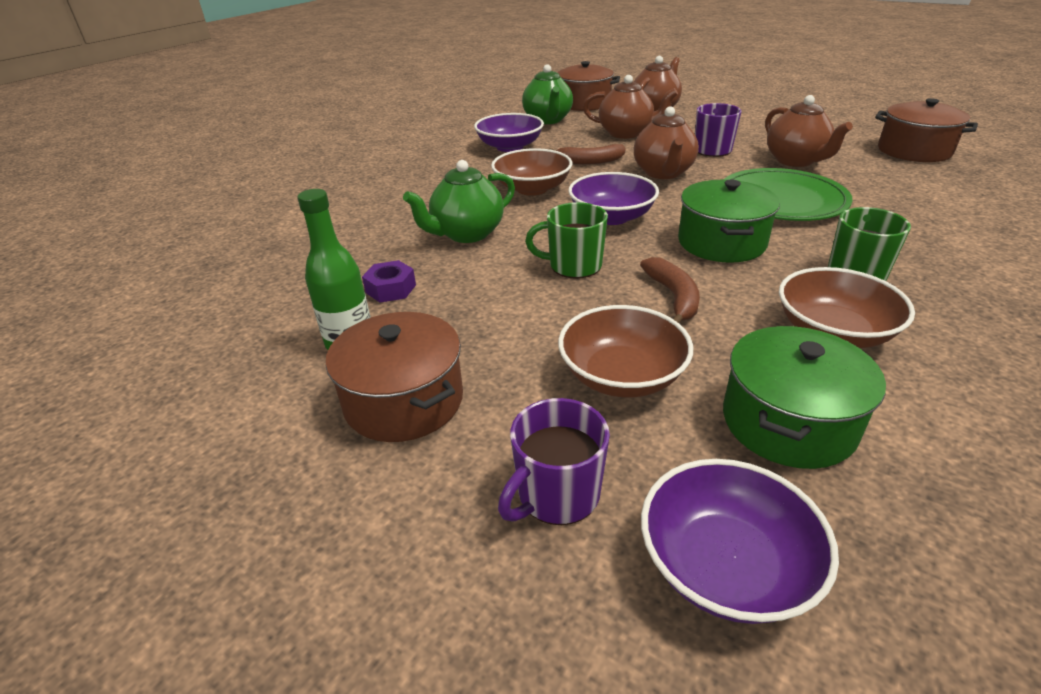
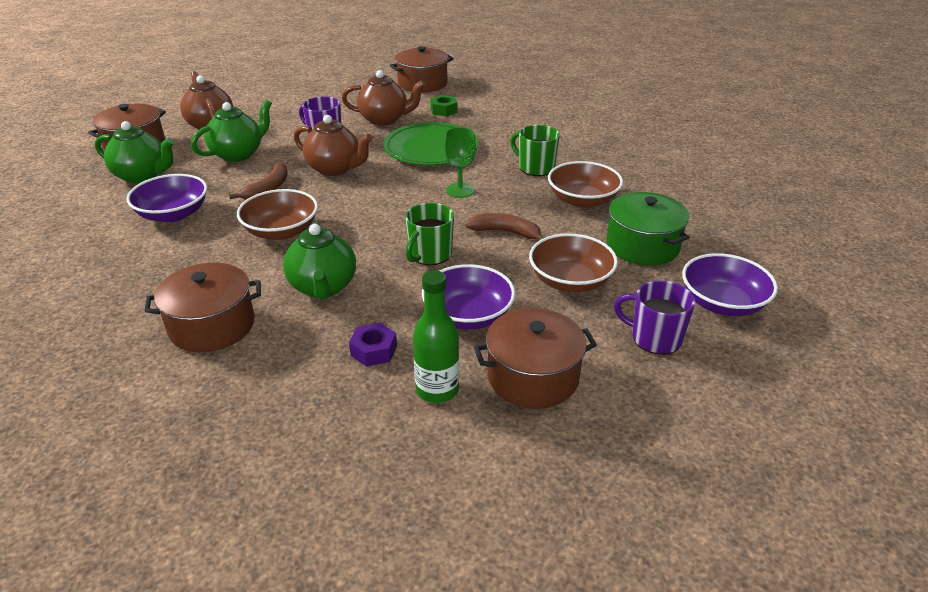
camera: 65 degrees left, 0 degrees up
purple mug [498,398,610,525] -> purple mug turned 135 degrees clockwise [614,280,695,355]
purple bowl [568,172,659,225] -> purple bowl moved to [422,264,515,330]
brown teapot [583,75,678,139] -> green teapot [191,100,272,162]
green pot [678,180,780,263] -> green goblet [444,127,476,198]
none -> brown pot [145,263,261,352]
none -> green nut [430,95,458,117]

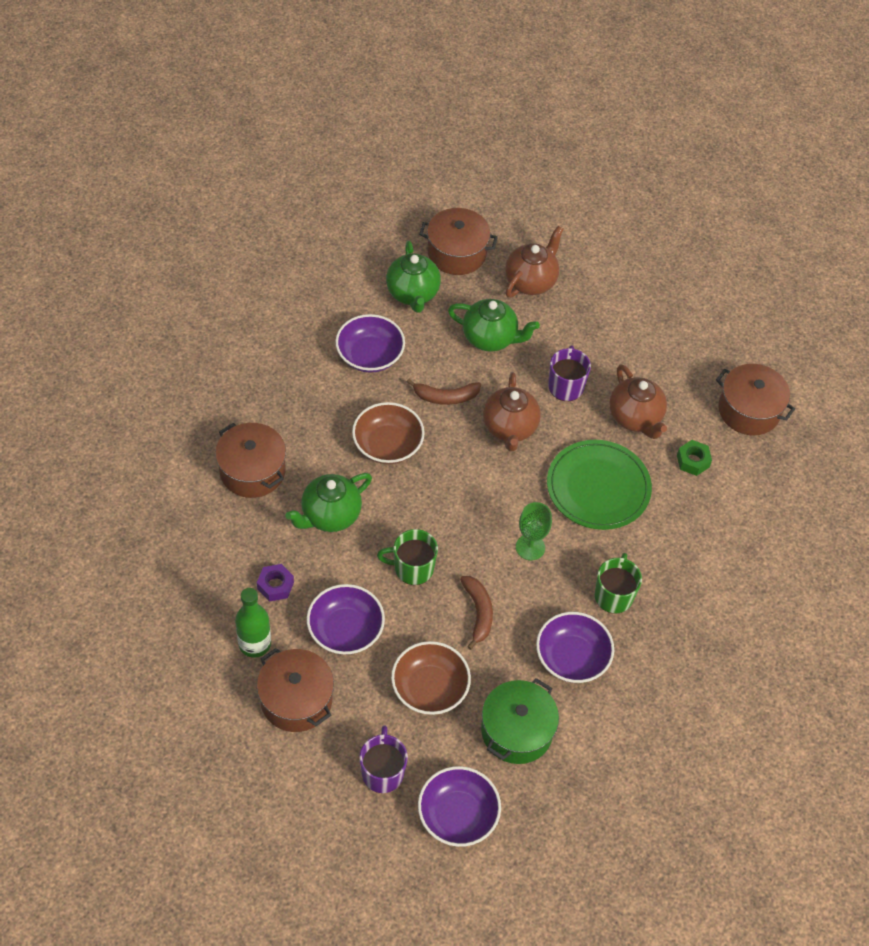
camera: 60 degrees right, 20 degrees up
brown bowl [548,161,623,208] -> purple bowl [536,612,614,683]

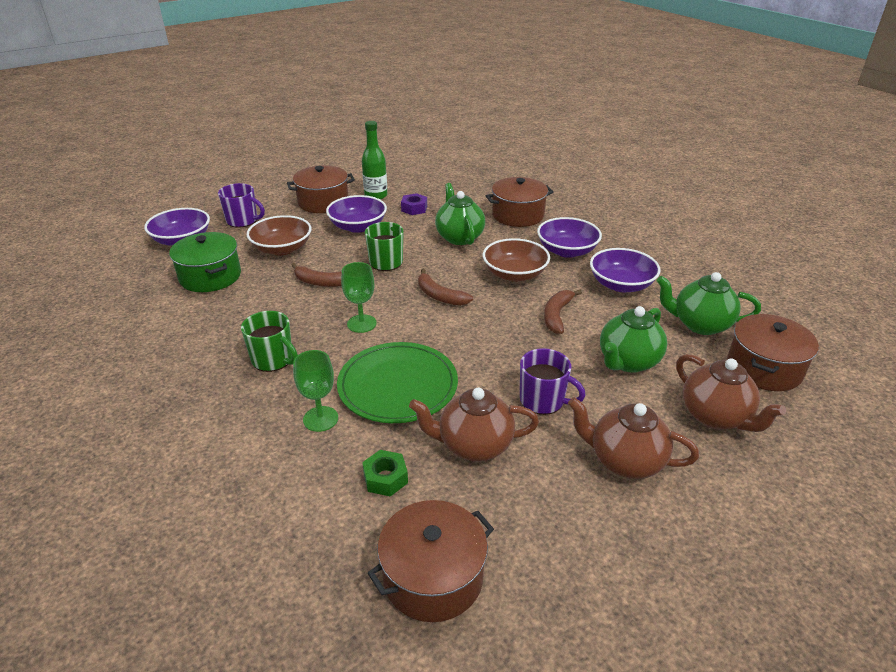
camera: 115 degrees right, 20 degrees down
brown teapot [483,372,541,451] -> brown teapot moved to [568,397,699,479]
purple bowl [536,612,614,683] -> purple bowl moved to [537,217,602,258]
none -> green goblet [293,350,338,432]
none -> brown banana [418,269,473,306]

